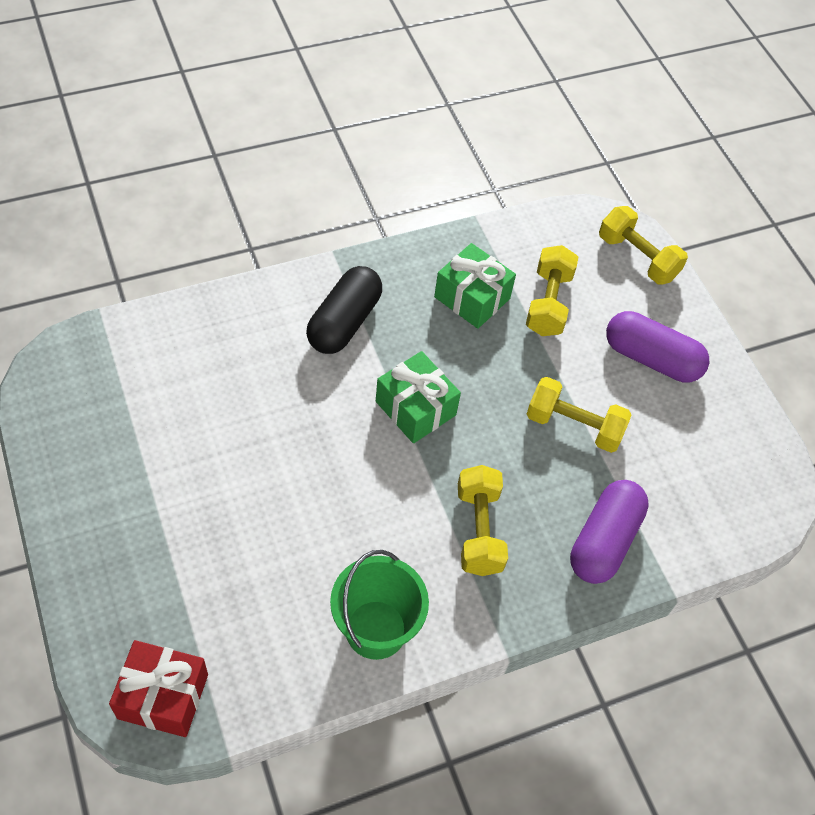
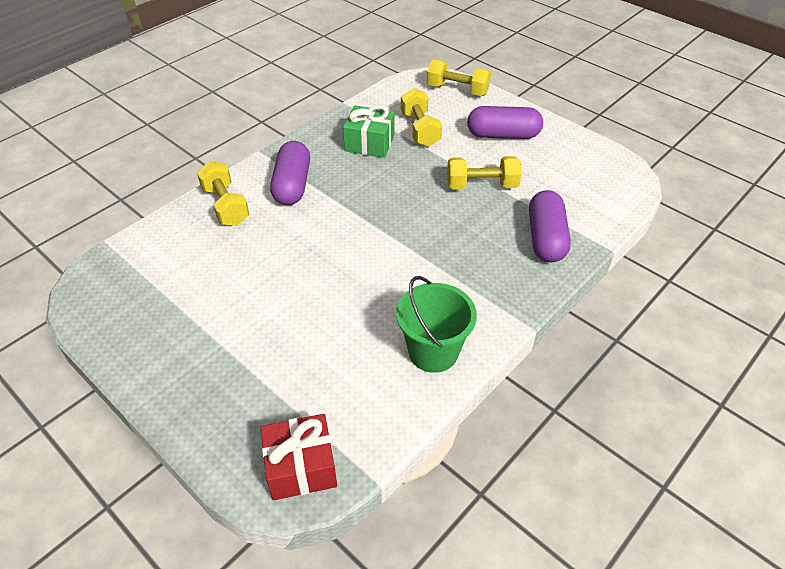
camera: 20 degrees left, 10 degrees down
black capsule [306,266,382,354] -> purple capsule [270,141,310,205]
green gift [376,351,461,443] -> none
yellow dumbbell [458,465,508,576] -> yellow dumbbell moved to [197,161,249,226]

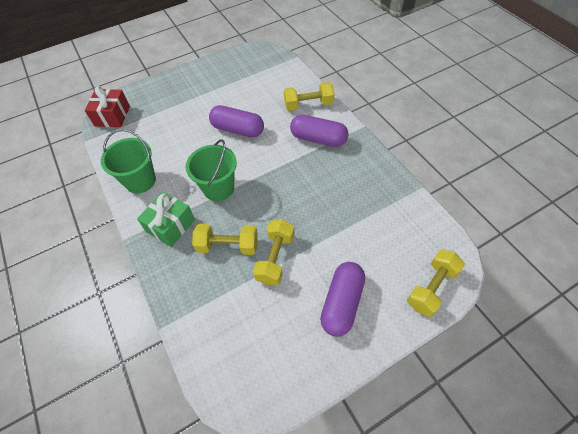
camera: 110 degrees right, 10 degrees up
green gift [343,105,395,158] -> green gift moved to [137,192,195,247]
yellow dumbbell [401,88,442,147] -> yellow dumbbell moved to [192,224,258,255]
purple capsule [529,190,571,262] -> purple capsule moved to [209,105,264,138]
none -> green bucket [186,139,237,201]

